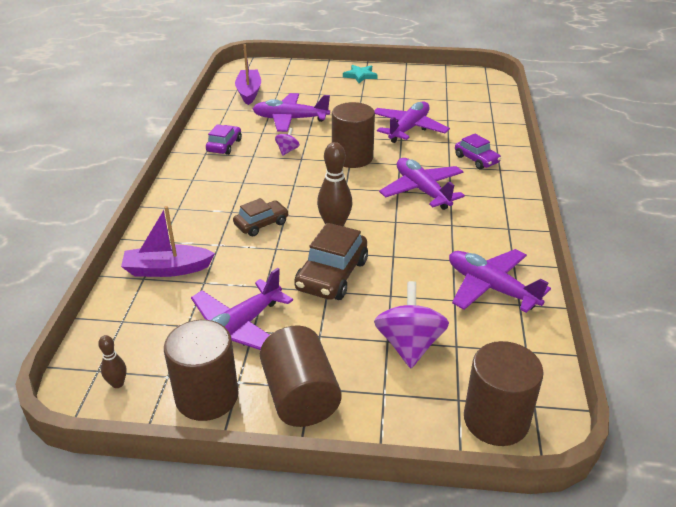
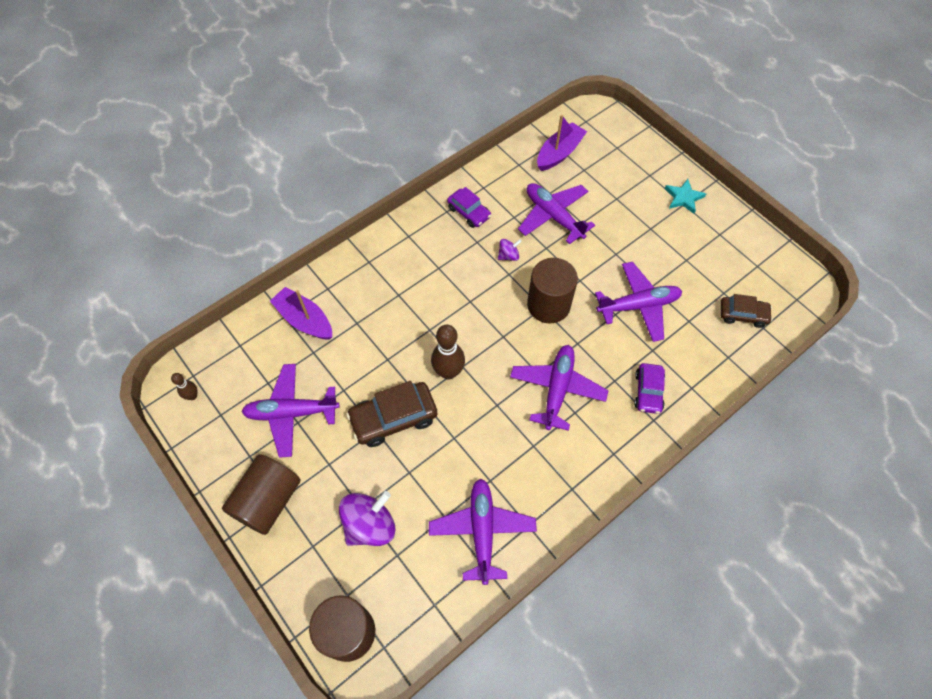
camera: 45 degrees right, 25 degrees up
brown cylinder [164,320,239,421] -> none
purple car [206,125,242,155] -> purple car turned 75 degrees clockwise [447,187,491,228]
brown car [233,198,289,236] -> brown car moved to [720,294,772,328]

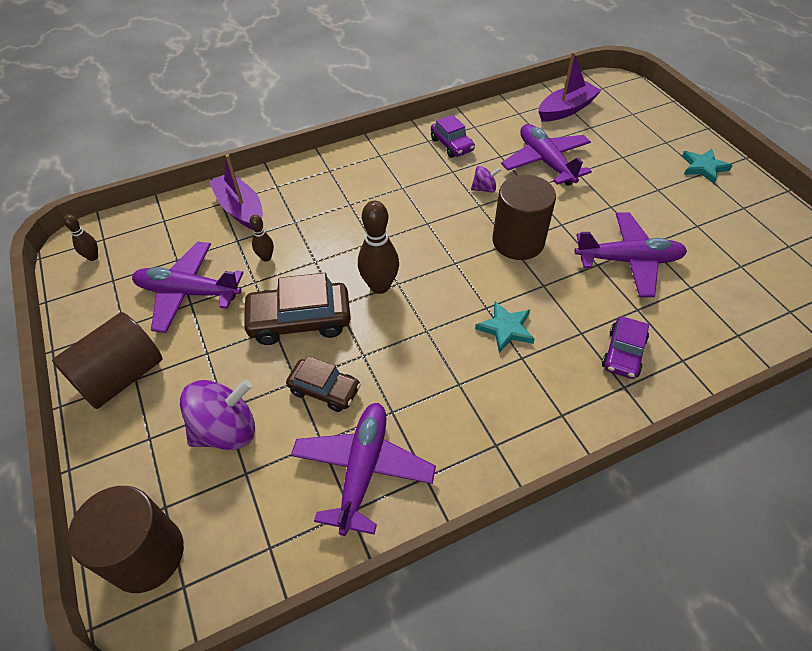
camera: 15 degrees right, 10 degrees down
purple plane [510,345,609,431] -> turquoise star [475,301,535,353]
brown car [720,294,772,328] -> brown car moved to [286,356,361,412]
none -> brown bowling pin [249,215,274,262]

